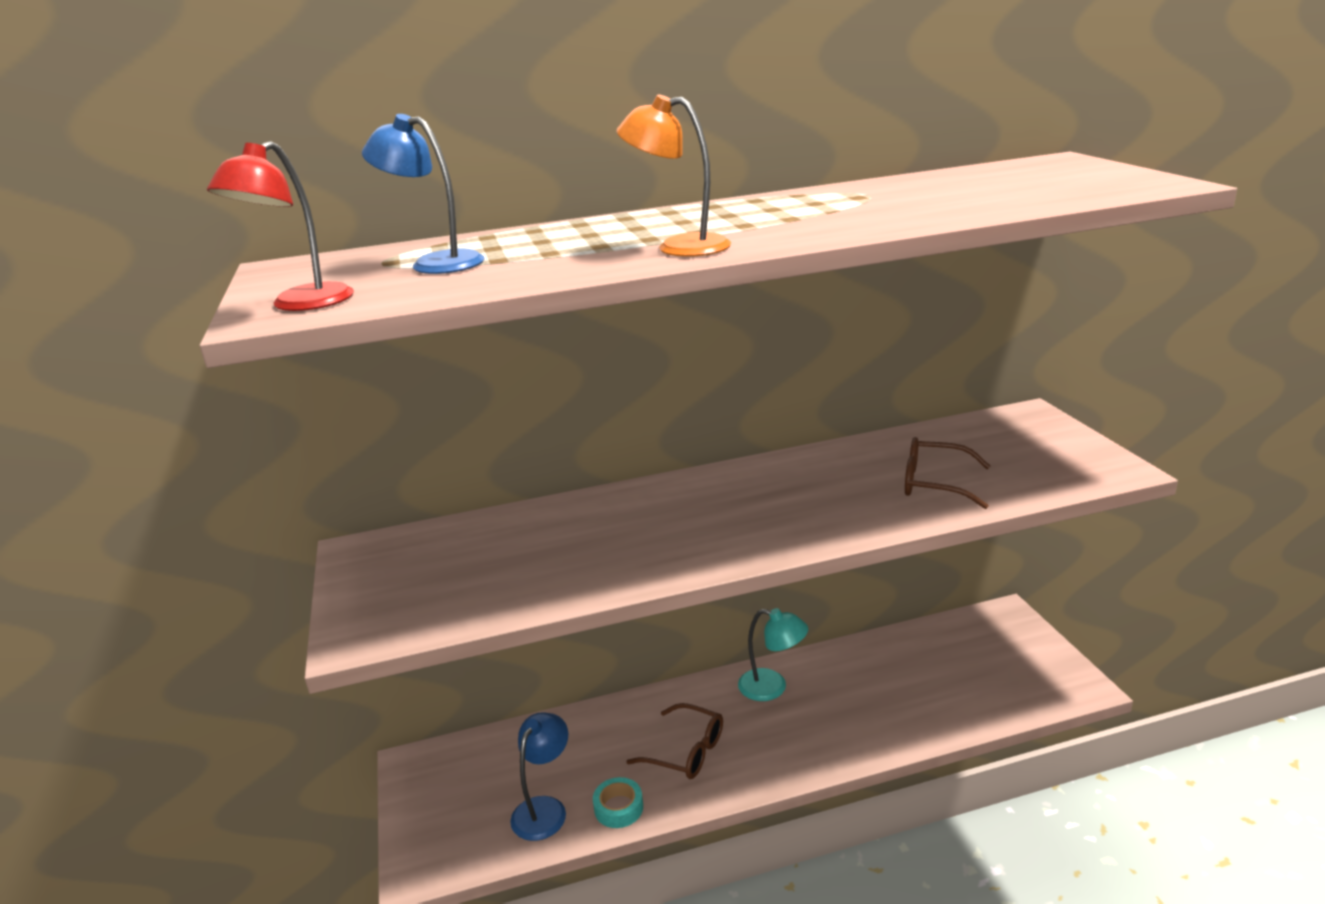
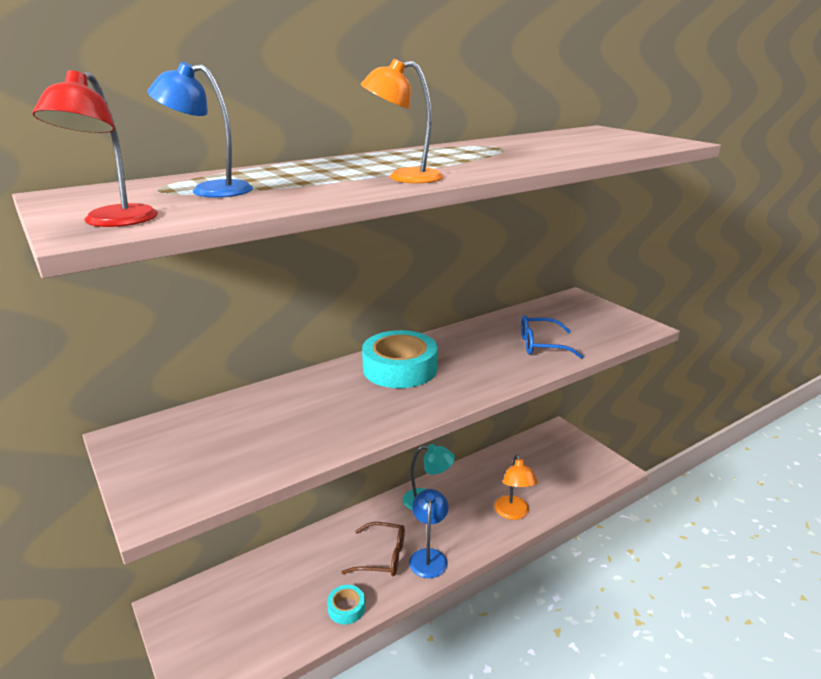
camera: 20 degrees left, 0 degrees up
blue lamp [510,712,568,841] -> blue lamp moved to [409,489,449,578]
brown glasses [905,437,990,509] -> blue glasses [521,315,584,359]
none -> turquoise tape [362,330,438,388]
none -> orange lamp [494,454,538,520]

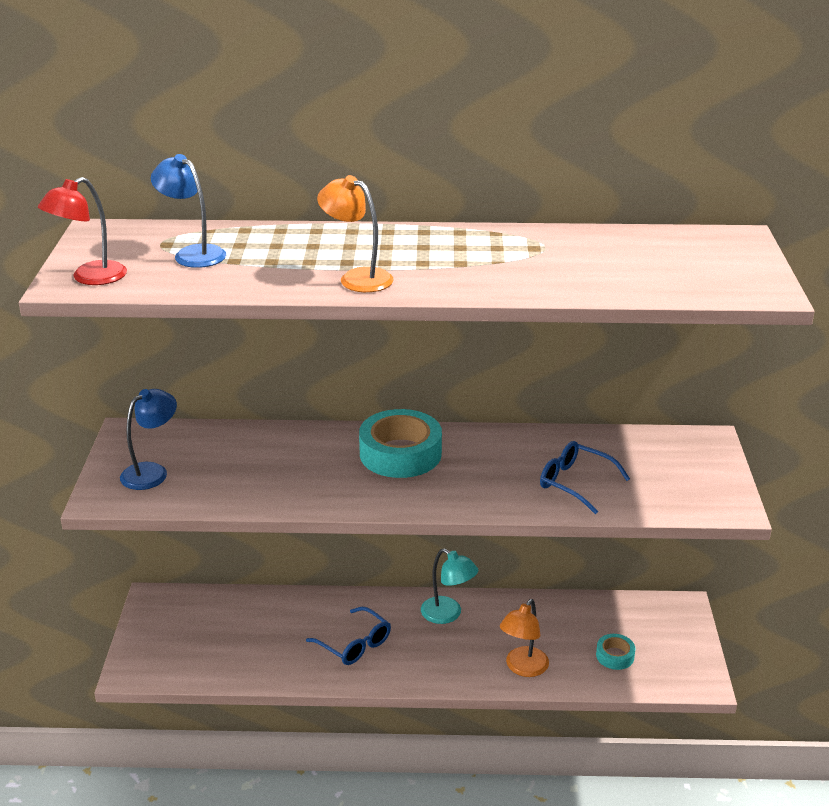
camera: 35 degrees right, 5 degrees up
turquoise tape [327,585,365,624] -> turquoise tape moved to [596,634,636,670]
brown glasses [342,522,405,576] -> blue glasses [306,607,391,665]
blue lamp [409,489,449,578] -> blue lamp moved to [120,389,177,490]

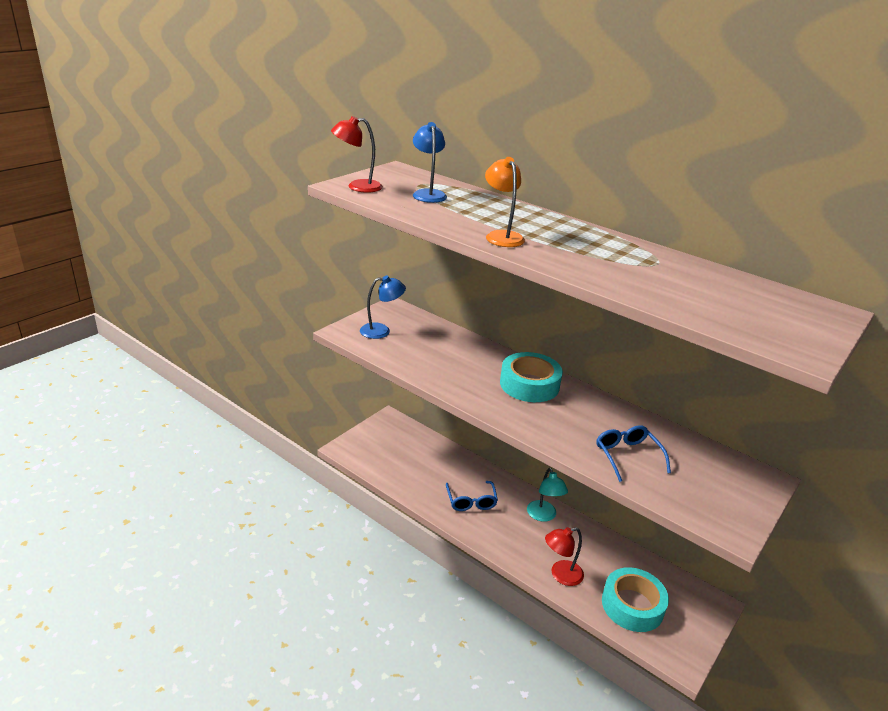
camera: 35 degrees right, 0 degrees up
orange lamp [500,599,549,677] -> red lamp [545,527,584,586]
turquoise tape [596,634,636,670] -> turquoise tape [602,567,669,632], size x2.03

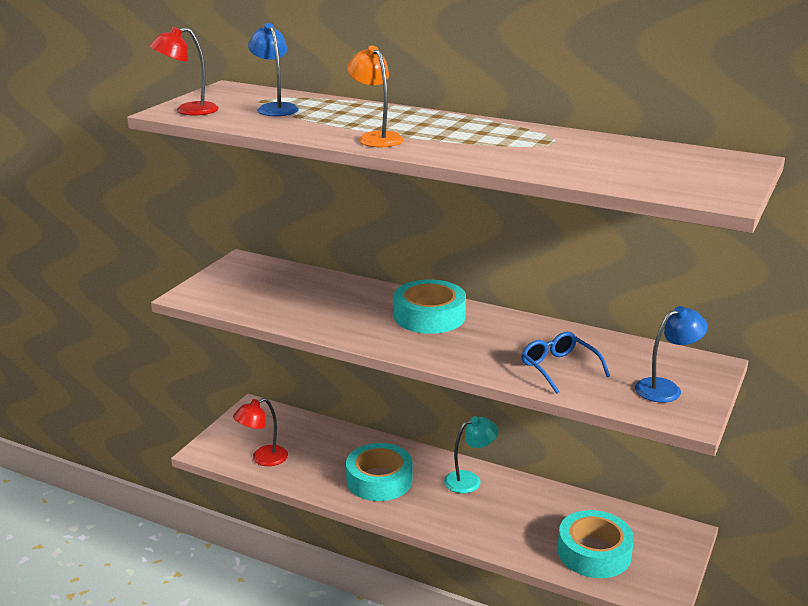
camera: 10 degrees left, 5 degrees down
blue lamp [360,276,406,339] -> blue lamp moved to [635,306,708,403]
blue glasses [446,481,498,511] -> turquoise tape [346,443,413,501]
turquoise lamp [527,468,568,522] -> turquoise lamp turned 90 degrees counterclockwise [444,416,498,493]
red lamp [545,527,584,586] -> red lamp moved to [233,398,288,466]

